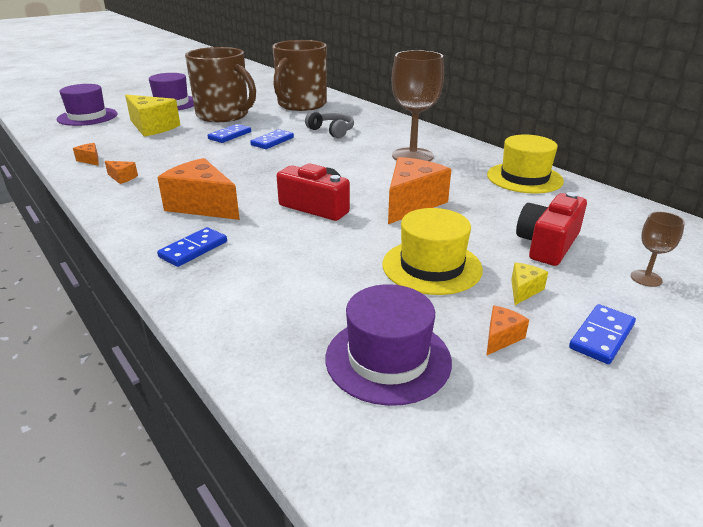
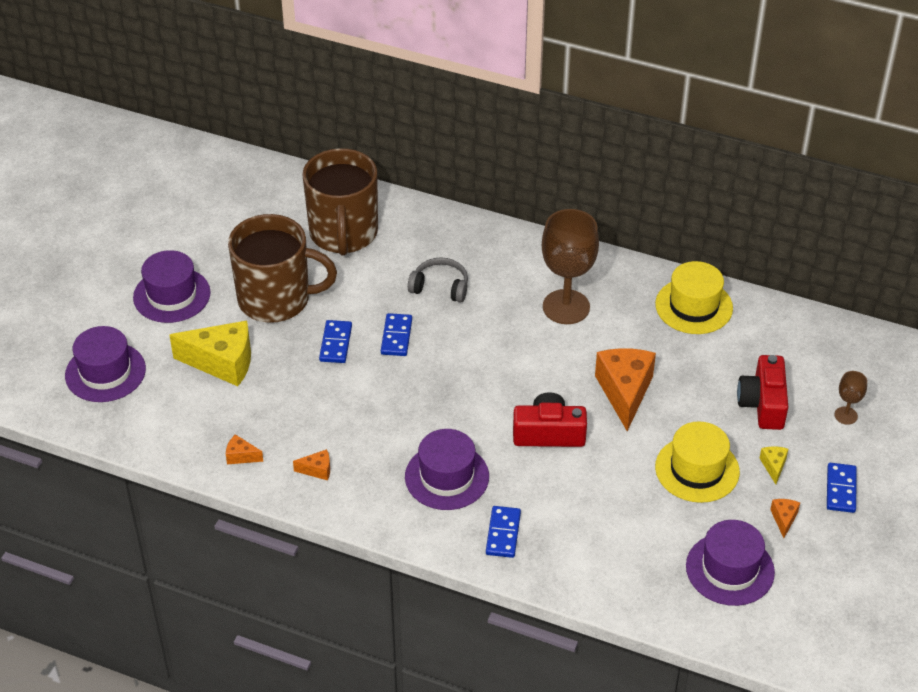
camera: 30 degrees left, 15 degrees up
orange cheese [157,158,240,220] -> purple hat [405,429,489,510]

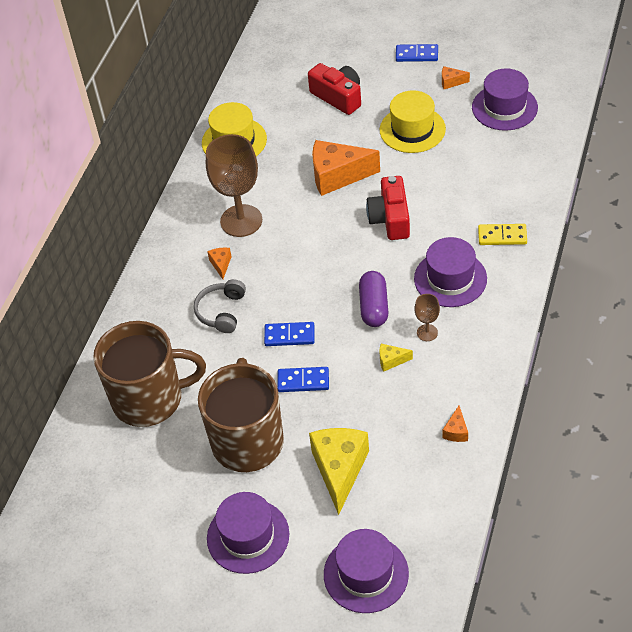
camera: 90 degrees left, 5 degrees up
orange cheese [293,449,330,481] -> orange cheese moved to [207,248,231,279]
blue domino [486,506,521,558] -> yellow domino [478,224,527,245]
red camera [737,355,788,430] -> red camera turned 135 degrees counterclockwise [308,63,361,115]
yellow cheese [759,446,788,484] -> yellow cheese moved to [379,344,413,372]
brown goblet [834,371,867,425] -> brown goblet moved to [415,294,440,341]
none -> purple capsule [359,271,388,327]

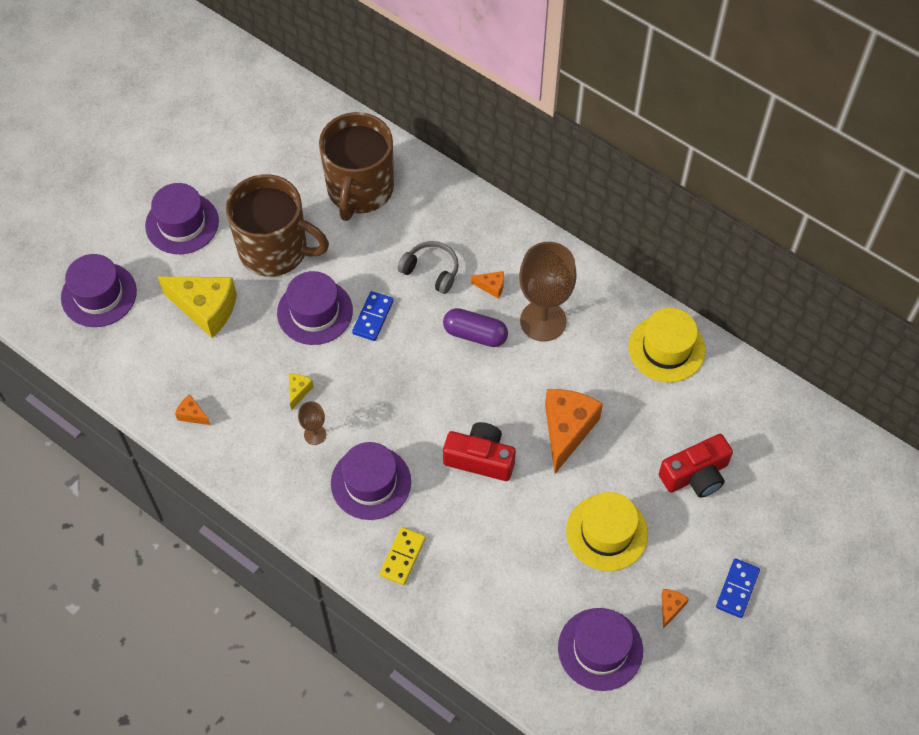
camera: 105 degrees right, 10 degrees up
blue domino [277,367,329,392] -> purple hat [277,271,353,345]
purple capsule [359,271,388,327] -> purple capsule moved to [443,308,508,347]

